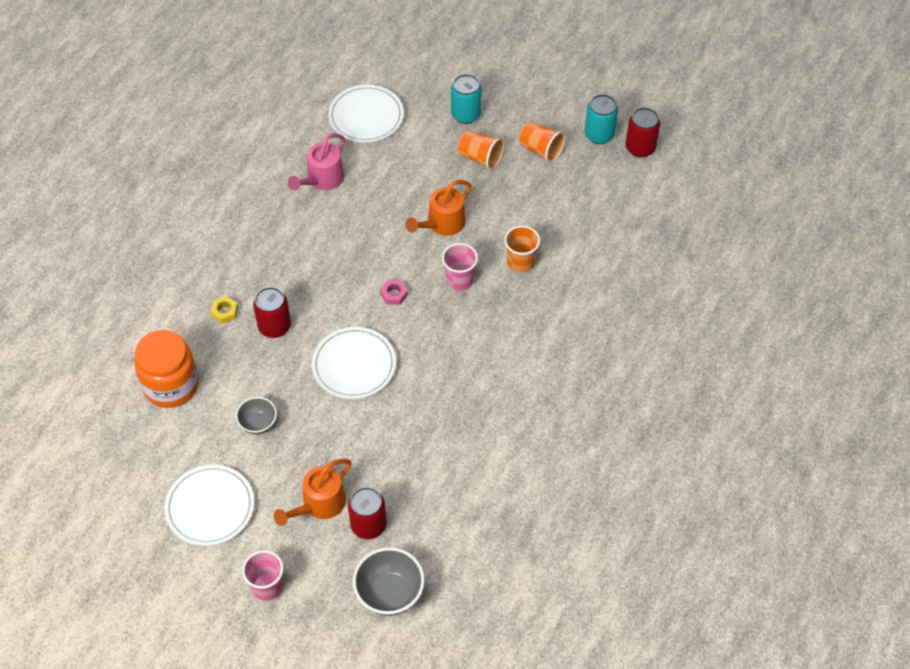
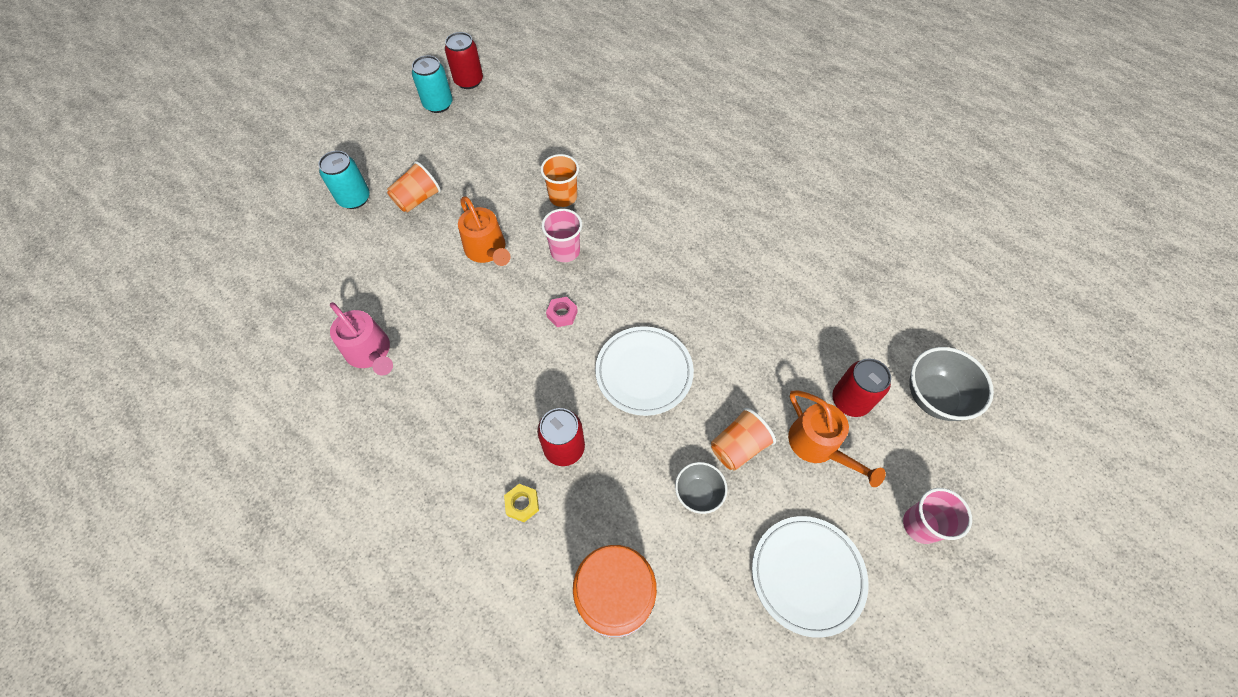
camera: 75 degrees left, 5 degrees up
white plate [328,85,404,143] -> none
orange cup [519,121,565,163] -> orange cup moved to [711,408,776,471]

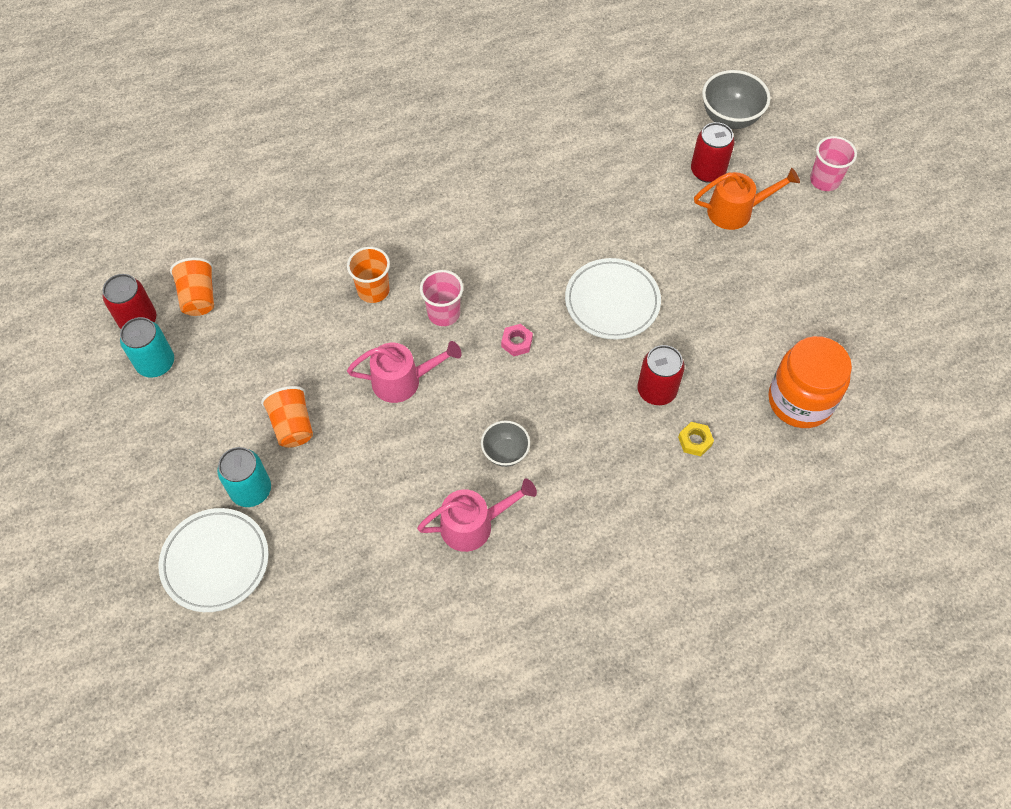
camera: 65 degrees left, 0 degrees up
orange watering can [458,196,510,266] -> pink watering can [347,341,461,403]
grey bowl [675,462,727,514] -> grey bowl moved to [481,421,530,467]
orange cup [711,408,776,471] -> orange cup moved to [170,258,214,316]
white plate [752,516,868,638] -> white plate moved to [159,508,269,612]

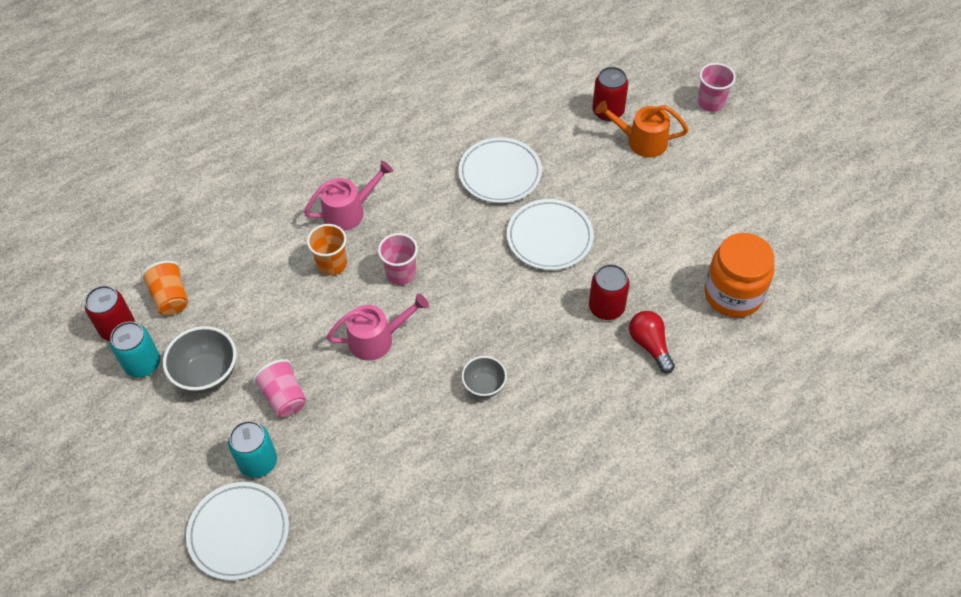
camera: 10 degrees left, 5 degrees down
orange cup [261,386,313,448] -> pink cup [253,359,306,417]
pink watering can [417,479,537,552] -> pink watering can moved to [304,161,393,231]
pink nut [501,324,533,357] -> none
yellow nut [678,422,714,456] -> red light bulb [629,311,675,373]
orange watering can [694,168,800,230] -> orange watering can turned 150 degrees counterclockwise [595,100,689,158]
grey bowl [702,70,770,129] -> grey bowl moved to [163,326,237,393]
none -> white plate [458,137,542,203]

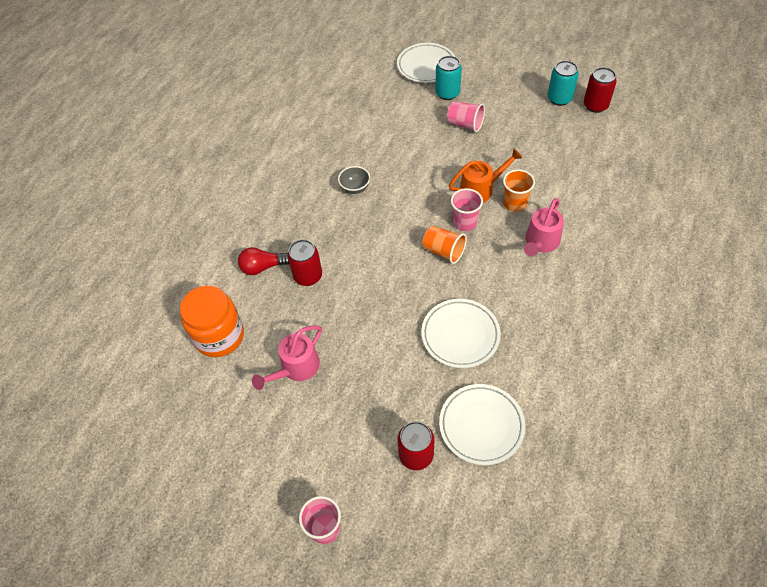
camera: 150 degrees right, 0 degrees up
orange cup [141,261,188,315] -> orange cup moved to [423,226,467,264]
grey bowl [163,326,237,393] -> none
pink watering can [326,294,429,361] -> pink watering can moved to [252,325,322,390]
white plate [507,199,594,270] -> white plate moved to [439,384,525,465]
orange watering can [595,100,689,158] -> orange watering can moved to [449,149,522,203]
red light bulb [629,311,675,373] -> red light bulb turned 135 degrees clockwise [238,247,289,275]

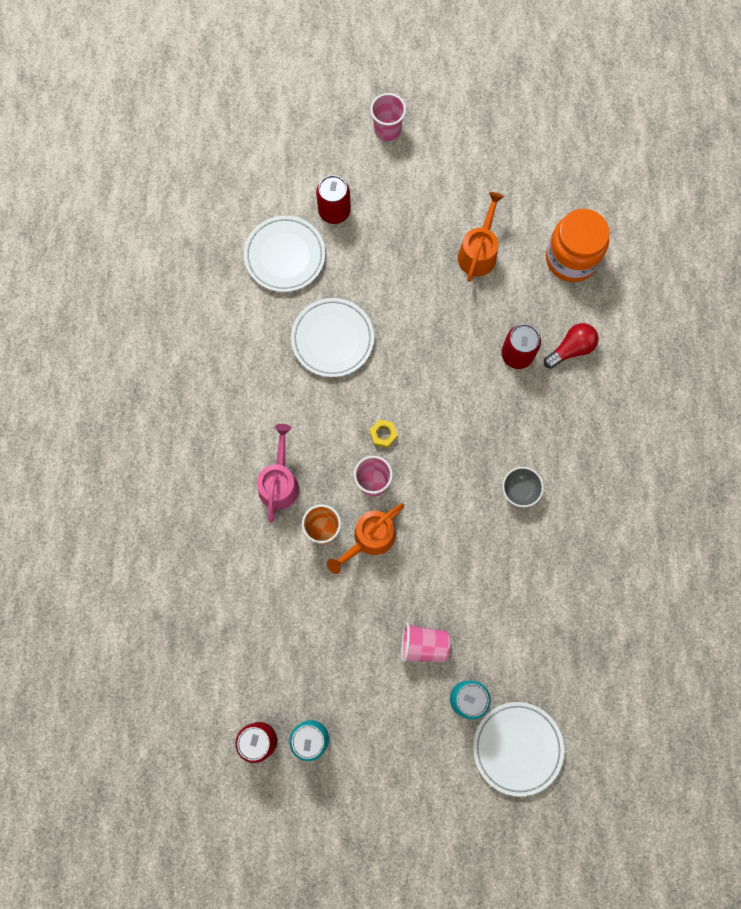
camera: 155 degrees right, 20 degrees up
pink watering can [252,325,322,390] -> orange watering can [458,192,504,282]
orange cup [423,226,467,264] -> yellow nut [370,419,398,448]

